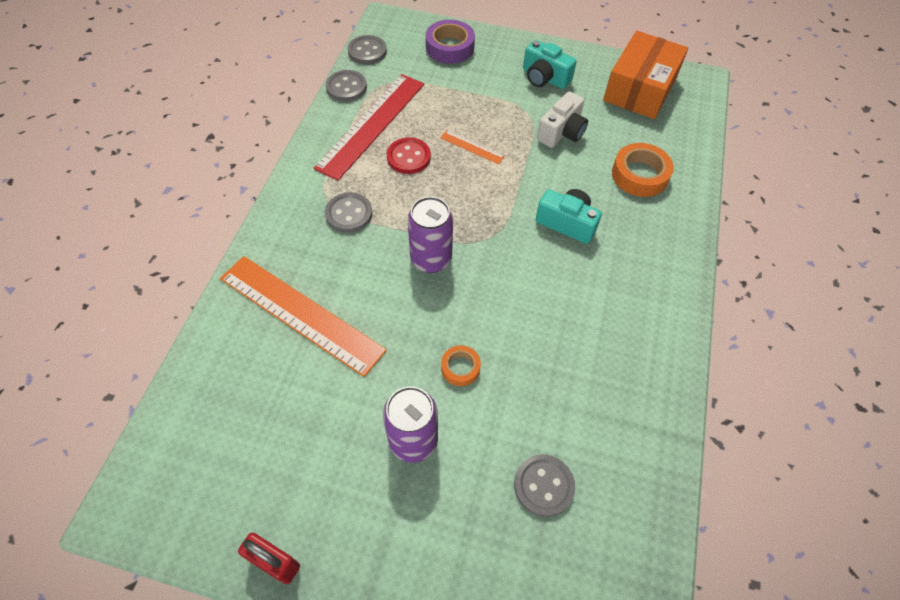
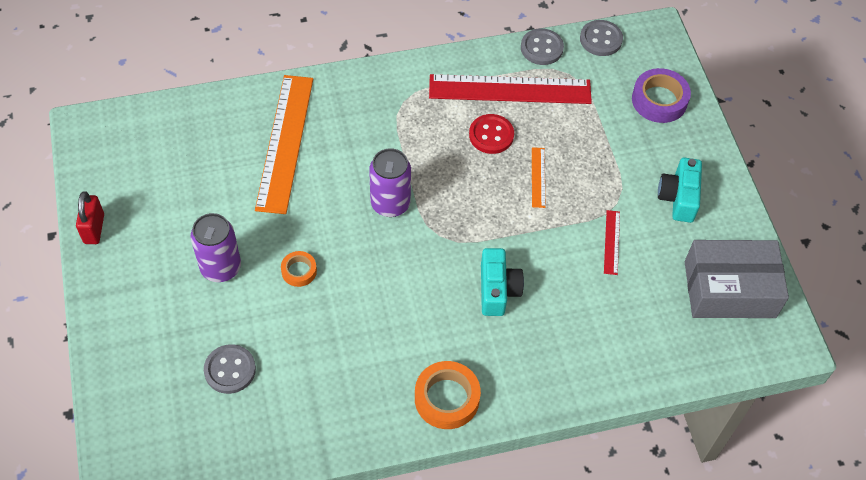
camera: 60 degrees right, 0 degrees up
grey button [325,192,372,233] -> none
white camera [537,91,588,148] -> red ruler [604,210,620,275]
orange box [603,31,688,119] -> grey box [685,240,789,318]
orange tape [612,143,674,197] -> orange tape moved to [415,361,481,429]

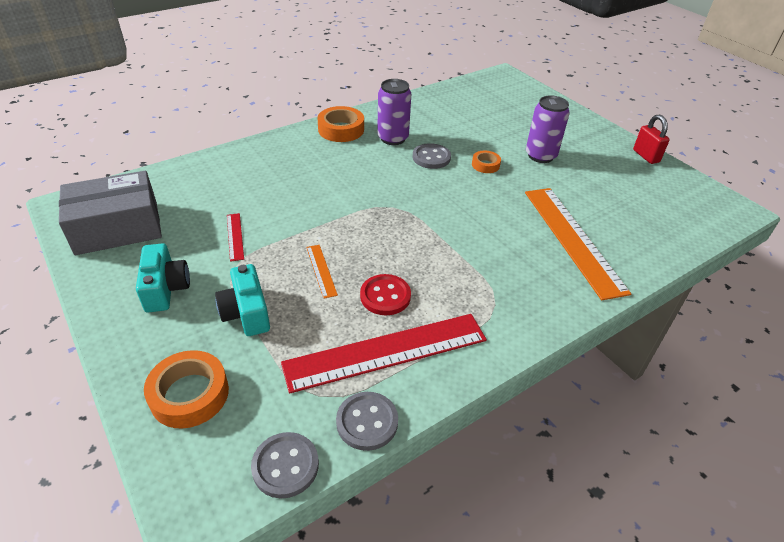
camera: 160 degrees right, 15 degrees down
grey button [204,344,256,394] -> grey button moved to [413,143,451,169]
purple can [369,148,411,217] -> purple can moved to [377,79,411,145]
turquoise camera [481,248,524,316] -> turquoise camera moved to [215,264,270,336]
purple tape [632,68,691,123] -> orange tape [144,350,229,429]

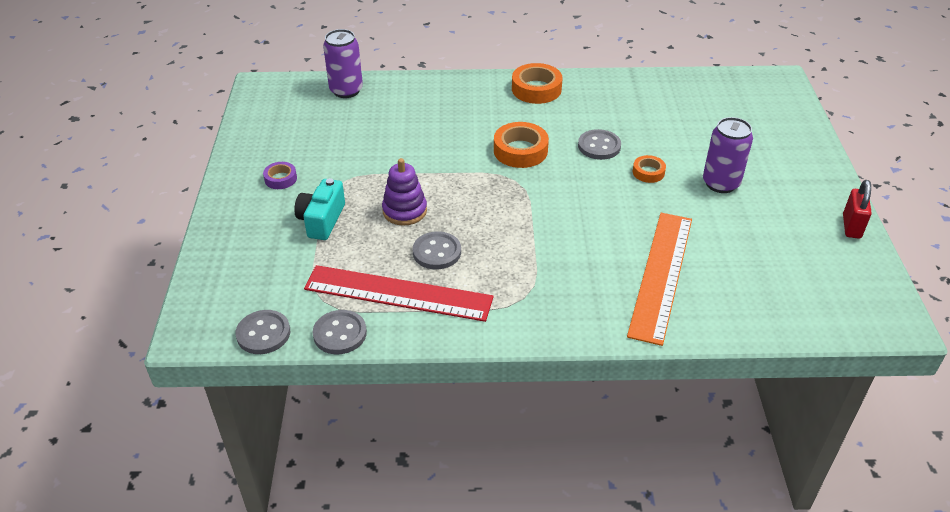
camera: 35 degrees right, 0 degrees up
grey box [59,171,162,255] -> none
turquoise camera [136,243,190,313] -> purple tape [263,162,297,189]
orange tape [144,350,229,429] -> orange tape moved to [494,122,549,168]
red ruler [227,213,244,262] -> none
orange ruler [306,245,338,299] -> purple stacking toy [382,158,427,225]
red button [360,274,411,315] -> grey button [413,231,461,269]
purple can [377,79,411,145] -> purple can moved to [323,29,363,98]

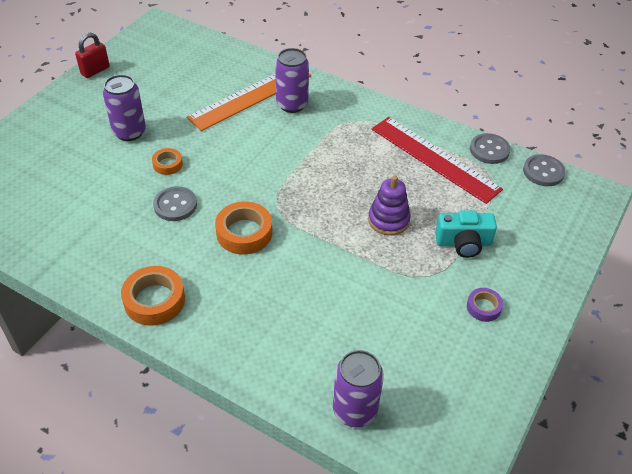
camera: 150 degrees left, 5 degrees up
turquoise camera [294,178,345,240] -> turquoise camera turned 45 degrees clockwise [435,210,497,258]
grey button [413,231,461,269] -> none
none -> purple can [275,48,309,113]

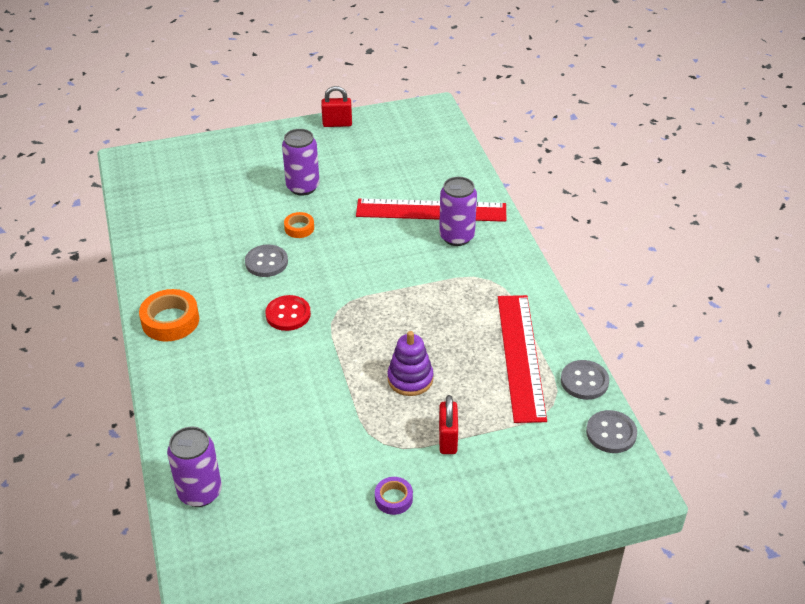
camera: 45 degrees right, 5 degrees down
orange ruler [187,73,311,131] -> red ruler [356,198,506,222]
orange tape [215,201,272,254] -> red button [265,295,311,331]
turquoise camera [435,210,497,258] -> red padlock [439,395,458,454]

